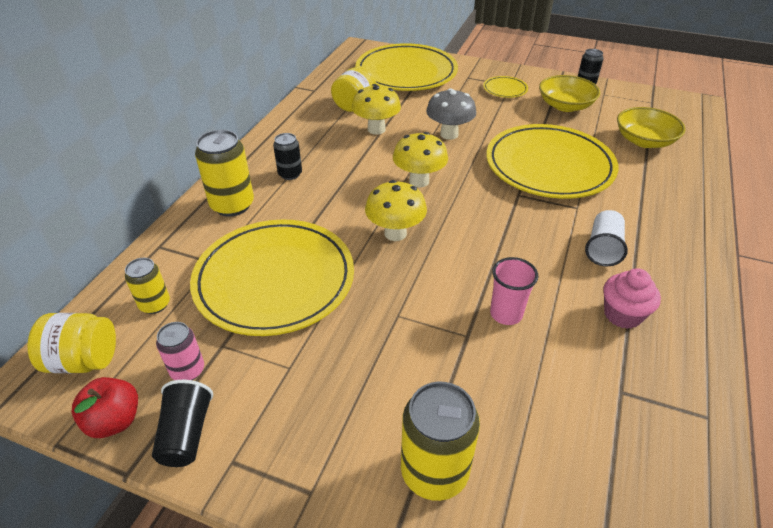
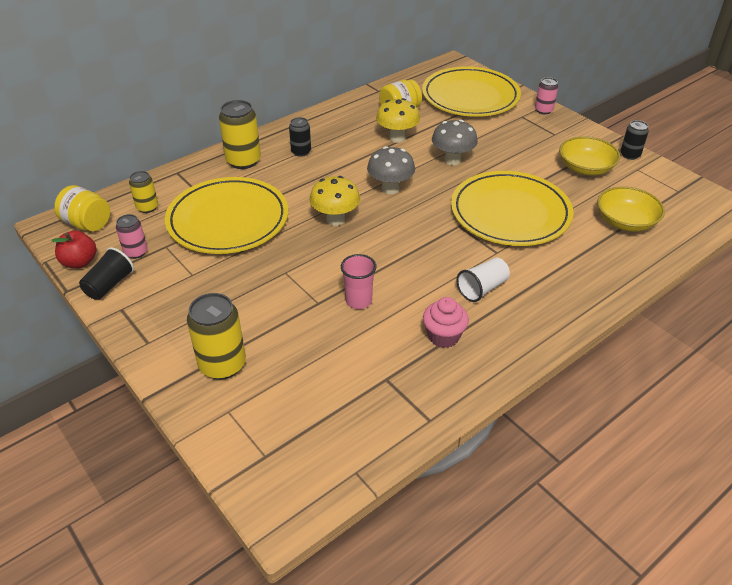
camera: 30 degrees right, 0 degrees up
yellow mushroom [393,132,448,187] -> grey mushroom [367,146,415,194]
yellow plate [483,76,528,98] -> none
none -> pink can [535,77,558,114]

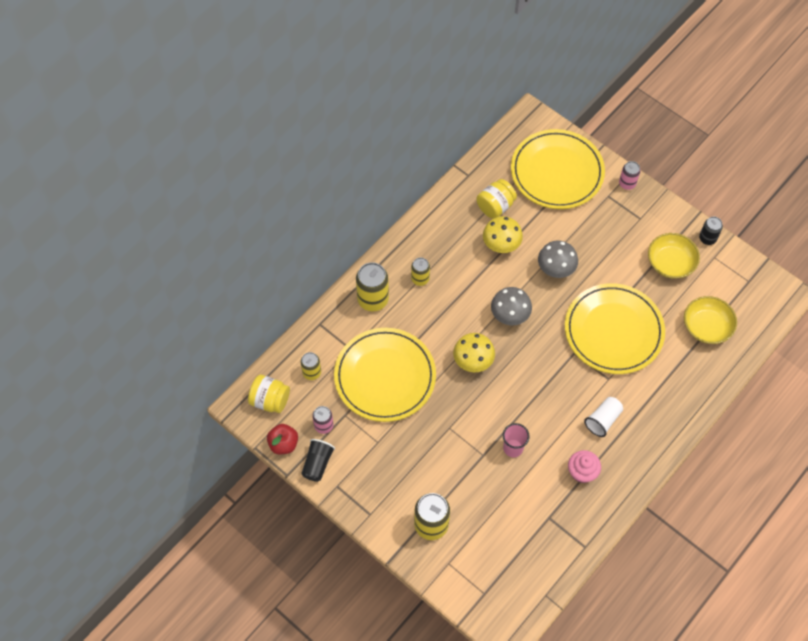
camera: 10 degrees left, 20 degrees up
black can [289,117,311,157] -> yellow can [411,257,430,286]

